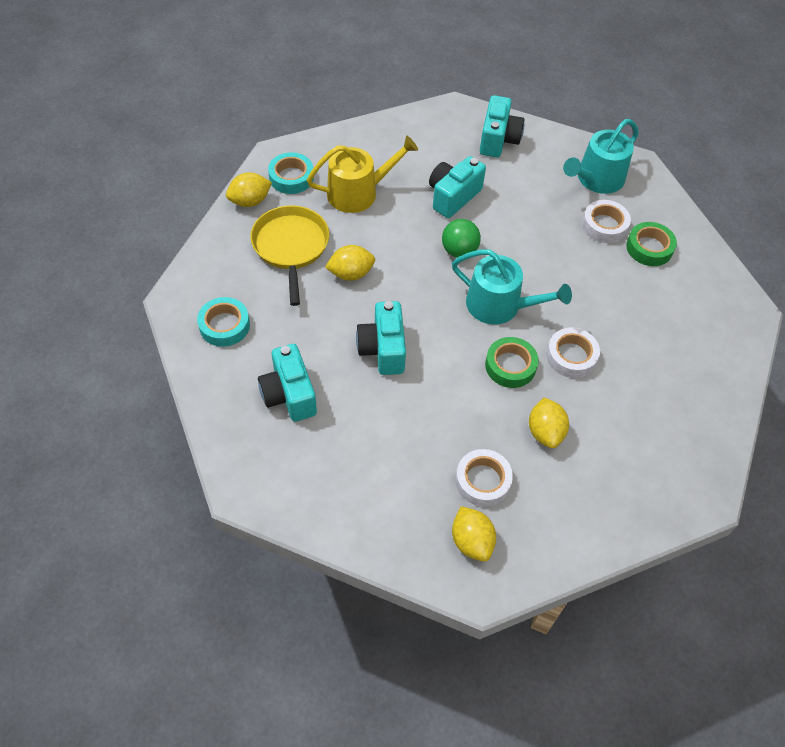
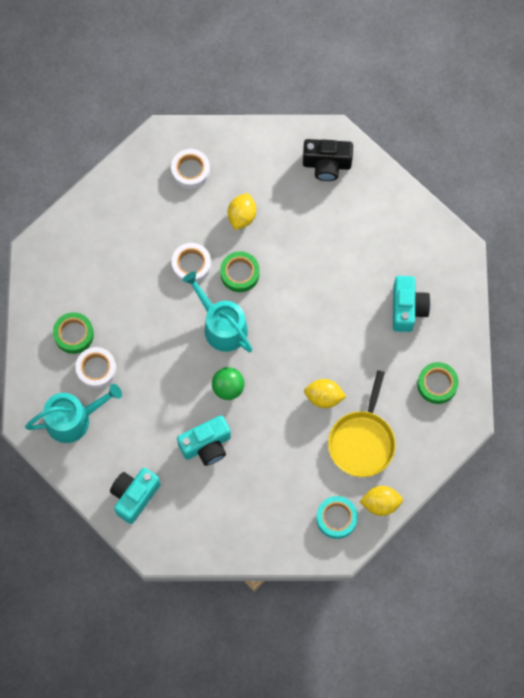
camera: 155 degrees left, 15 degrees up
turquoise tape [197,297,250,347] -> green tape [417,362,459,404]
yellow watering can [307,136,418,213] -> none
turquoise camera [356,301,406,375] -> none
yellow lemon [452,506,496,562] -> black camera [303,139,353,181]
white tape [455,449,513,507] -> white tape moved to [171,149,210,189]

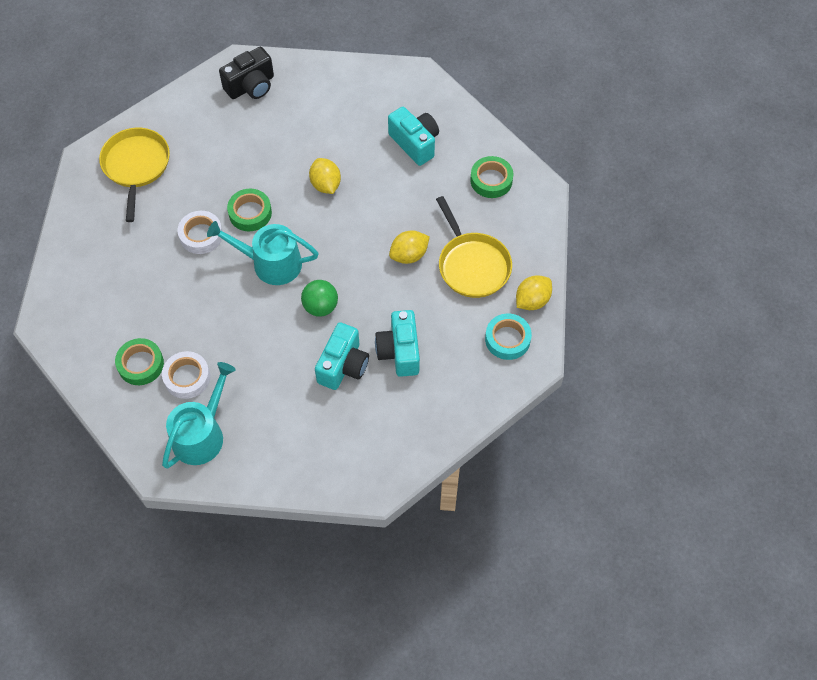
camera: 40 degrees left, 10 degrees down
turquoise camera [110,468,161,524] -> turquoise camera moved to [375,310,420,377]
white tape [171,149,210,189] -> yellow pan [99,128,170,222]
yellow lemon [228,193,256,230] -> yellow lemon moved to [309,158,341,194]

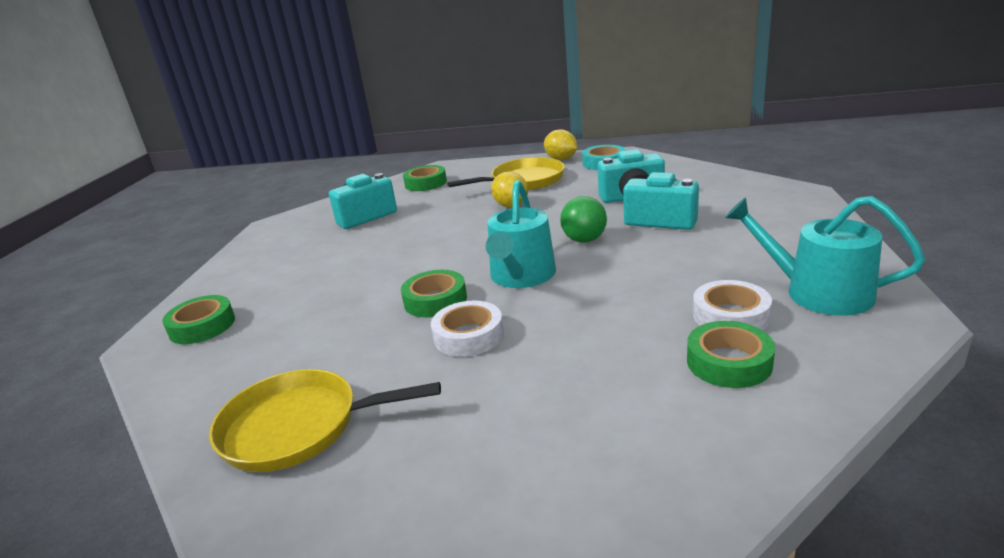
camera: 85 degrees left, 35 degrees down
black camera [219,47,274,99] -> green tape [162,295,235,344]
yellow lemon [309,158,341,194] -> none

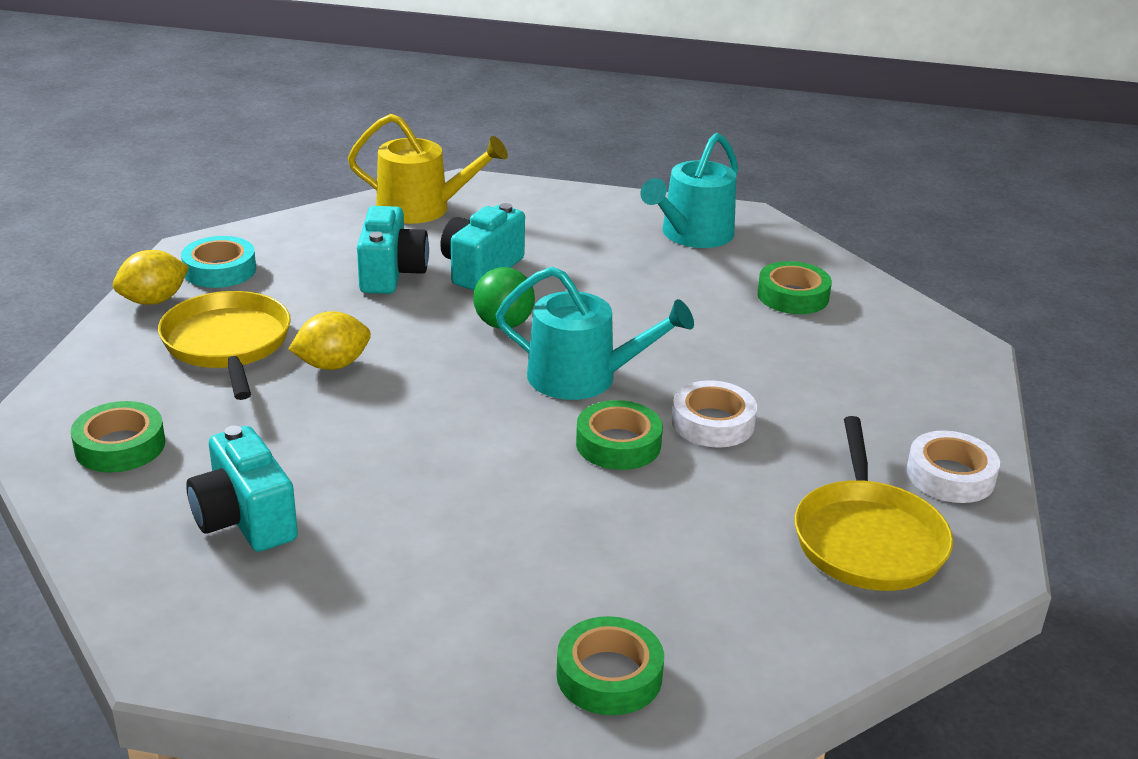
camera: 90 degrees left, 5 degrees up
white tape [693,280,772,330] -> white tape moved to [906,431,1000,503]
none -> yellow watering can [348,114,508,224]

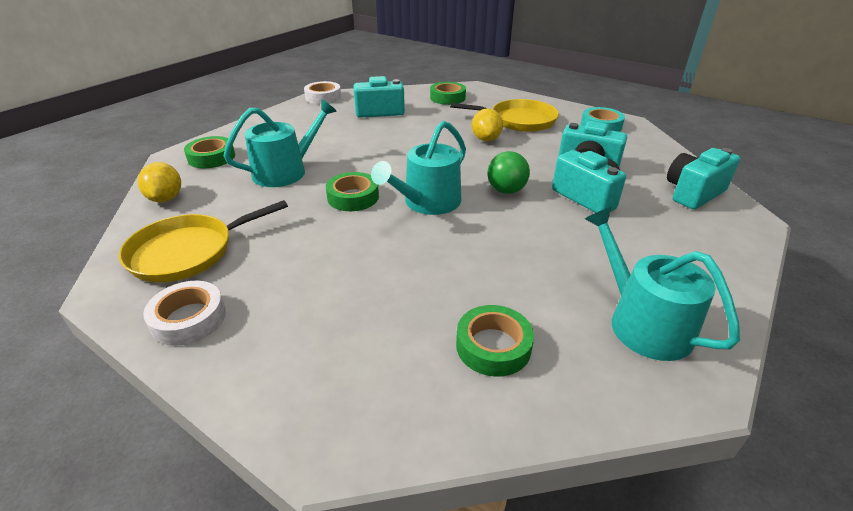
camera: 115 degrees right, 5 degrees up
yellow lemon [113,250,189,305] -> yellow lemon moved to [138,162,181,202]
yellow watering can [348,114,508,224] -> turquoise camera [667,148,740,209]
white tape [672,380,757,447] -> white tape moved to [304,81,341,104]
yellow pan [795,416,953,591] -> yellow pan turned 60 degrees counterclockwise [119,200,288,282]
none -> turquoise watering can [224,99,337,187]

